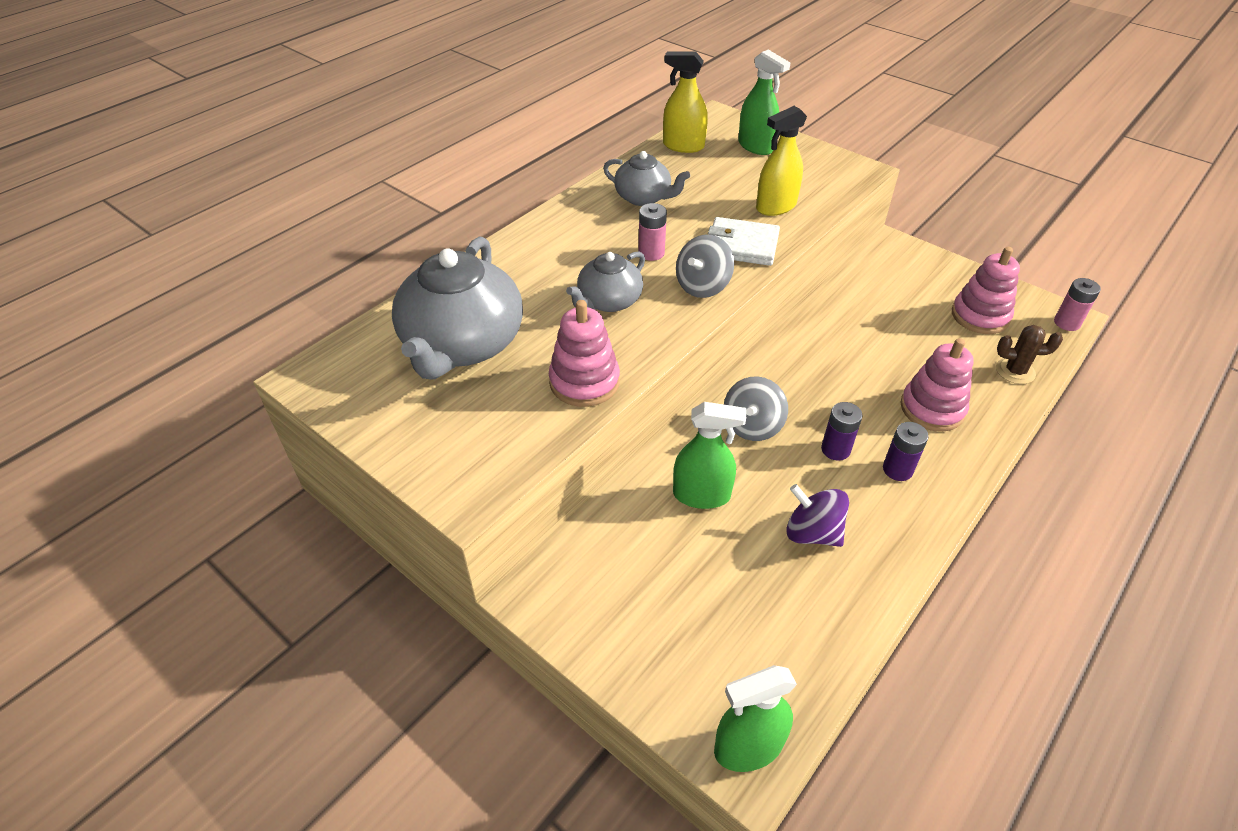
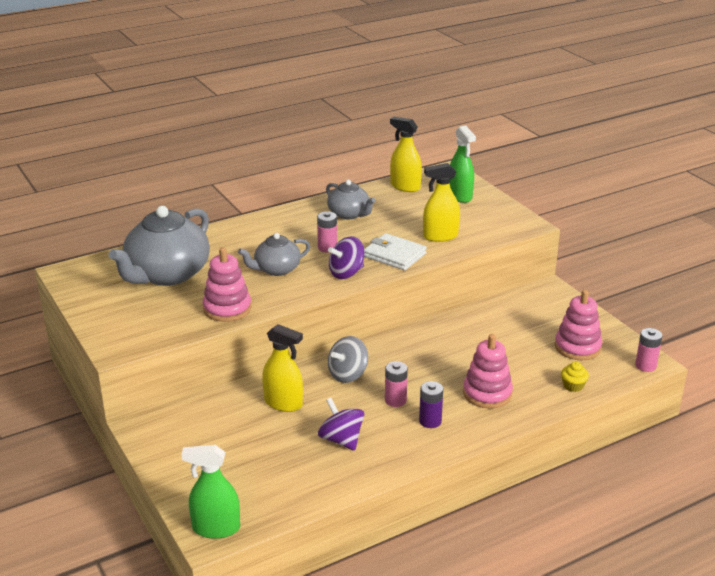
camera: 20 degrees right, 15 degrees down
green spray bottle [673,402,746,509] -> yellow spray bottle [262,324,303,412]
grey spinning top [676,235,734,298] -> purple spinning top [328,236,364,279]
purple battery [821,402,863,461] -> pink battery [385,361,408,407]
brown cactus [996,325,1063,384] -> yellow cupcake [561,362,589,392]

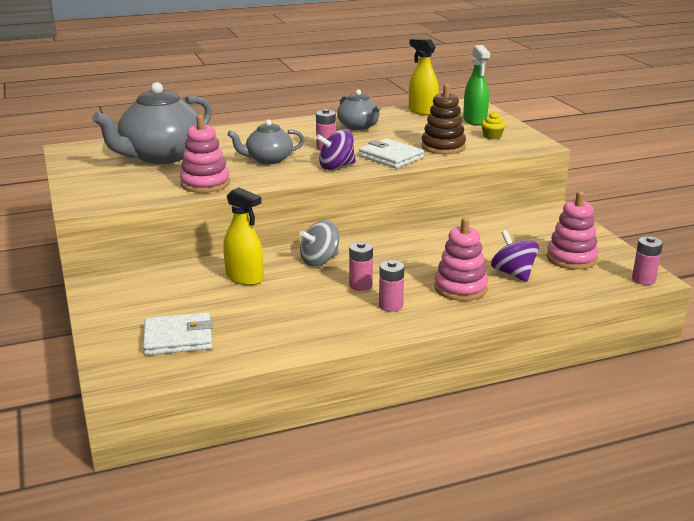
camera: 10 degrees right, 5 degrees down
green spray bottle [181,445,240,539] -> none
purple spinning top [318,398,364,451] -> purple spinning top moved to [491,230,539,282]
purple battery [419,381,443,428] -> pink battery [379,260,404,312]
yellow spray bottle [423,163,460,242] -> brown stacking toy [421,84,466,154]
yellow cupcake [561,362,589,392] -> yellow cupcake moved to [481,112,505,139]
none -> white wallet [143,312,213,355]

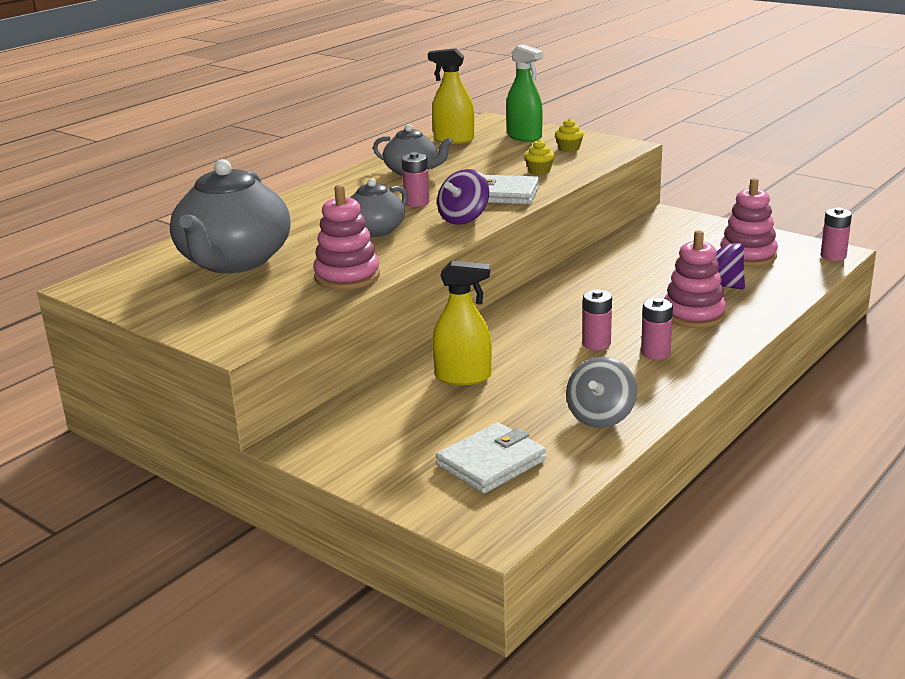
camera: 30 degrees left, 0 degrees up
grey spinning top [299,220,339,266] -> grey spinning top moved to [566,357,637,428]
brown stacking toy [421,84,466,154] -> yellow cupcake [524,140,555,175]

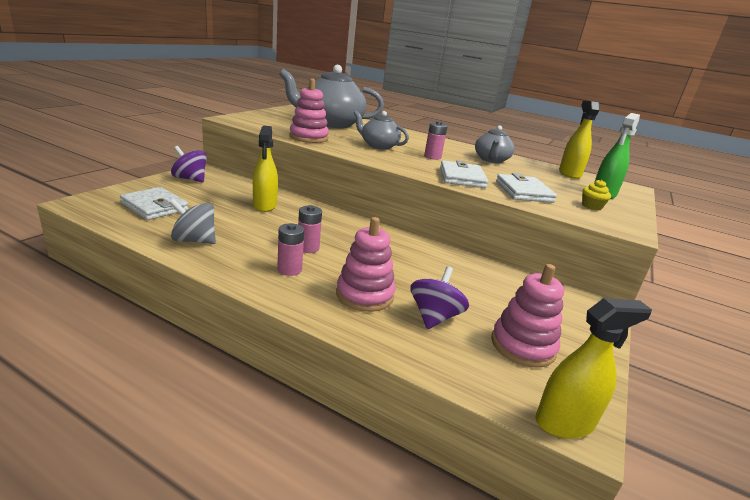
camera: 75 degrees right, 0 degrees up
purple spinning top [437,169,489,225] -> purple spinning top moved to [171,146,207,182]
yellow cupcake [524,140,555,175] -> white wallet [496,173,557,203]
pink battery [821,207,852,261] -> yellow spray bottle [535,298,652,439]

